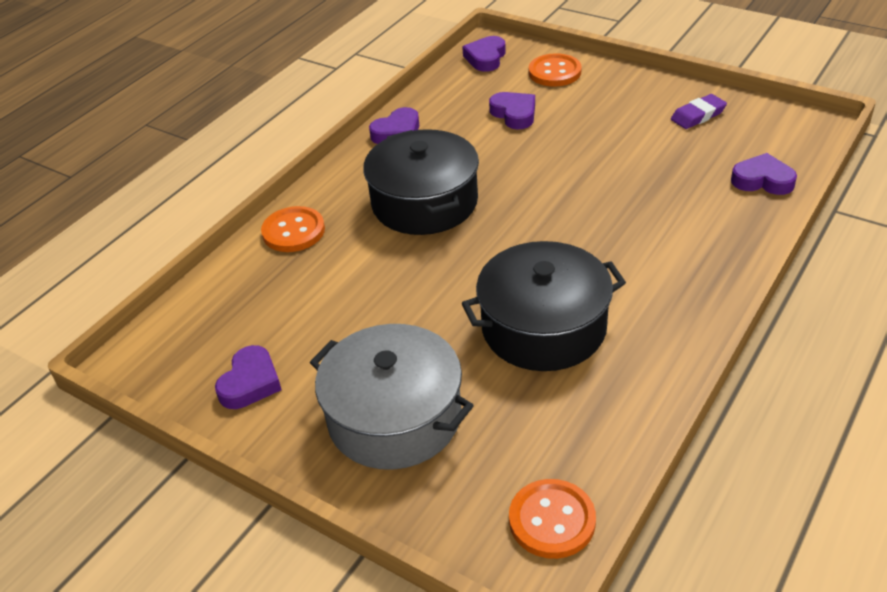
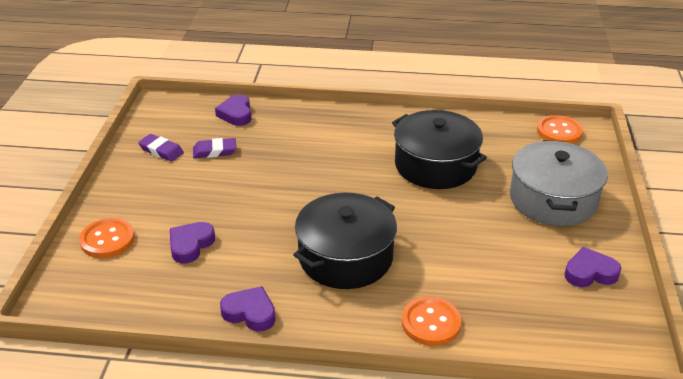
camera: 120 degrees left, 5 degrees down
purple heart [462,36,506,72] -> none
none -> purple eraser [193,138,236,158]

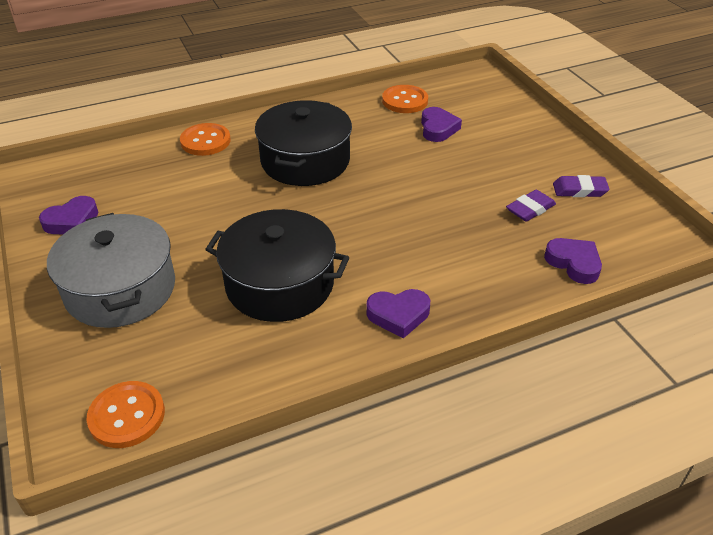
camera: 150 degrees right, 5 degrees up
orange button [79,218,135,258] -> orange button moved to [382,85,428,113]
purple heart [220,286,275,332] -> purple heart moved to [366,289,430,338]

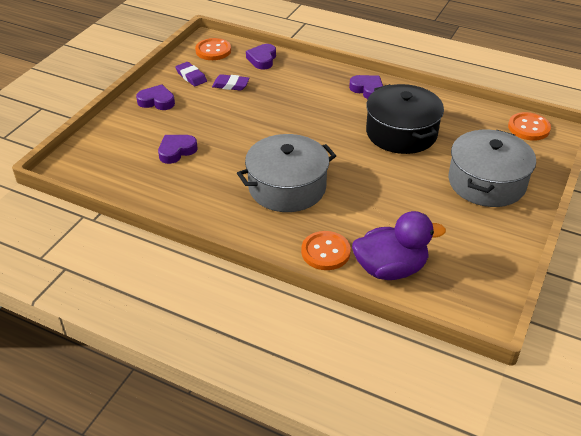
camera: 130 degrees left, 0 degrees up
purple heart [39,196,98,235] -> purple heart moved to [136,85,175,110]
black pot [255,100,352,186] -> grey pot [237,134,336,212]
orange button [382,85,428,113] -> orange button moved to [195,38,231,60]
none -> purple duck [352,211,446,280]

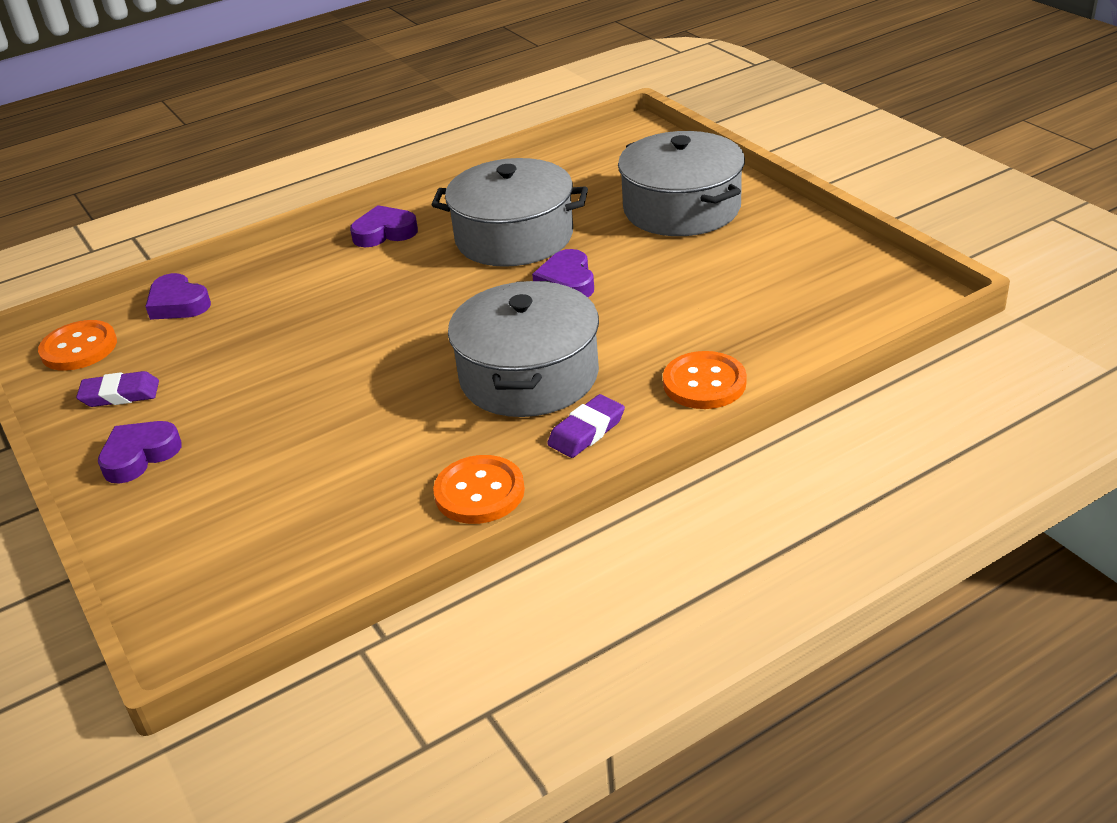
camera: 55 degrees left, 5 degrees down
purple heart [158,135,198,164] -> purple heart moved to [532,249,594,297]
purple eraser [212,74,250,91] -> purple eraser moved to [547,394,625,458]
purple duck [352,211,446,280] -> none
black pot [366,84,444,154] -> grey pot [432,158,588,267]
orange button [508,112,551,140] -> orange button moved to [433,455,525,524]

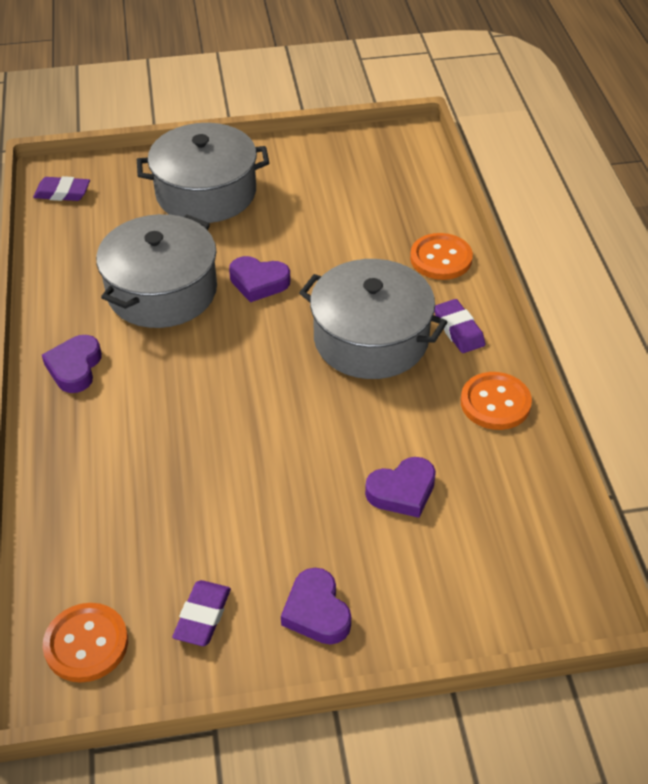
camera: 70 degrees left, 10 degrees up
purple heart [145,273,211,320] -> purple heart moved to [365,457,436,518]
none -> purple eraser [33,176,90,201]

